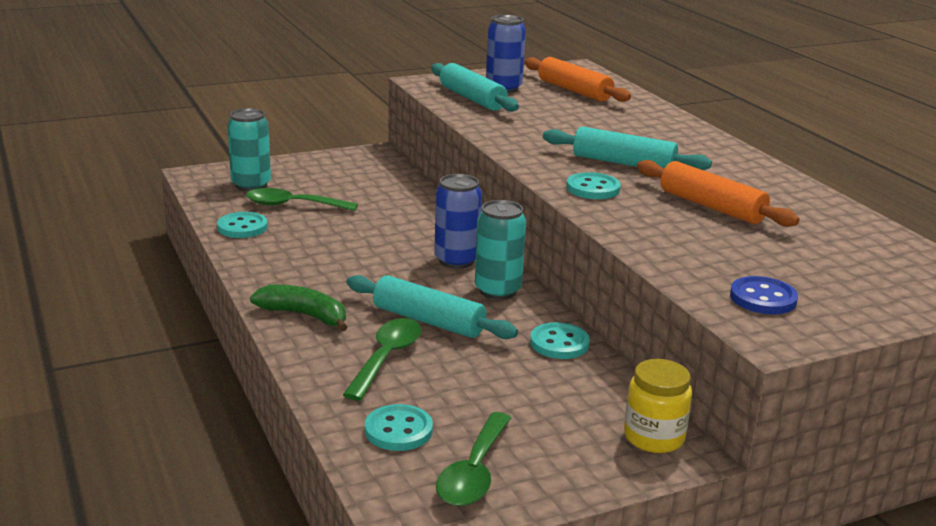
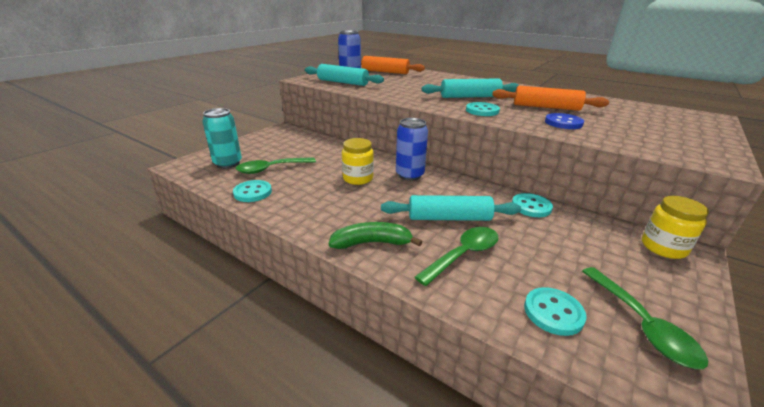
camera: 30 degrees left, 5 degrees up
green spoon [343,318,422,401] -> green spoon turned 60 degrees clockwise [415,227,498,286]
turquoise can [475,200,526,300] -> none
blue button [730,276,798,315] -> blue button moved to [545,113,584,129]
none -> yellow jar [342,138,374,185]

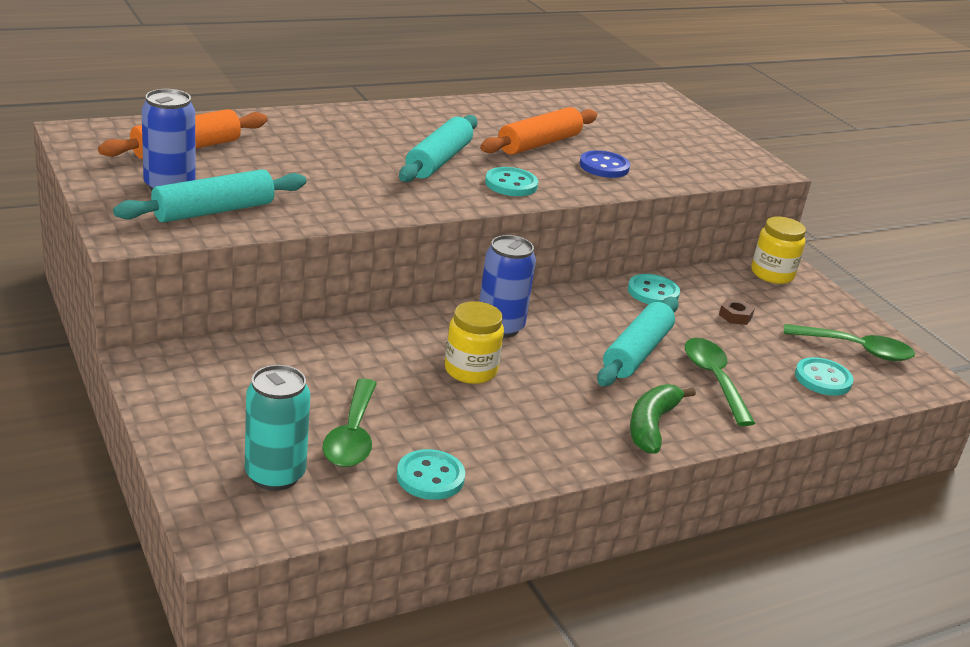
camera: 65 degrees left, 0 degrees up
none -> brown nut [719,299,755,325]

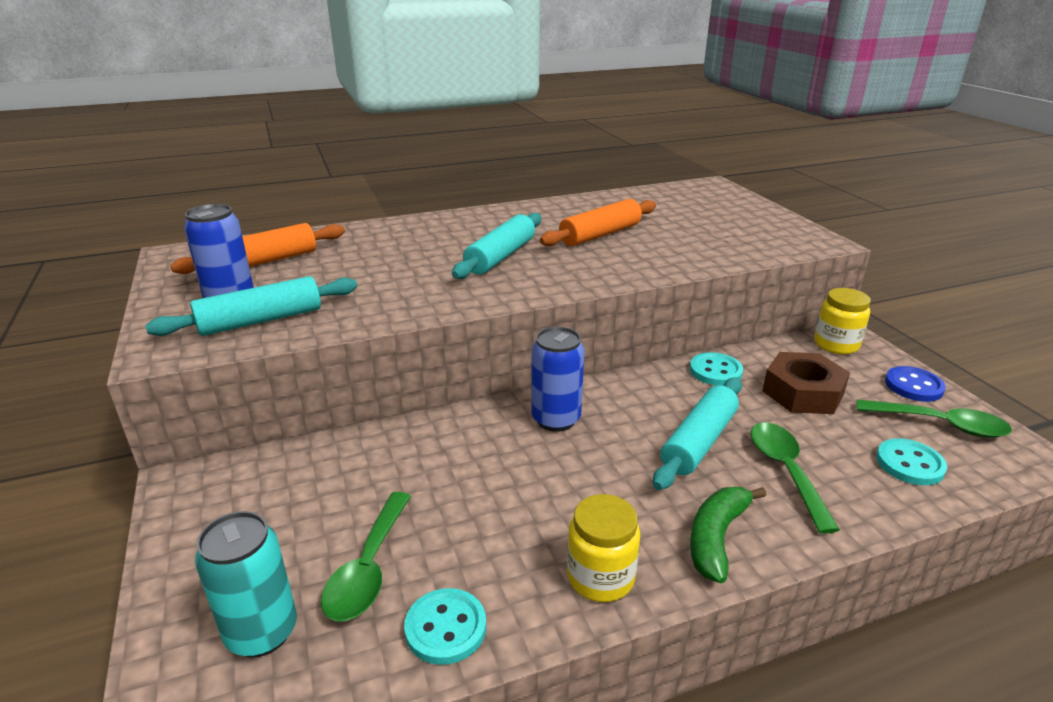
camera: 10 degrees right, 0 degrees up
yellow jar [445,301,504,384] -> yellow jar moved to [567,494,640,602]
turquoise button [485,167,538,196] -> none
blue button [580,150,630,178] -> blue button moved to [885,366,946,402]
brown nut [719,299,755,325] -> brown nut [763,352,850,414], size x2.29

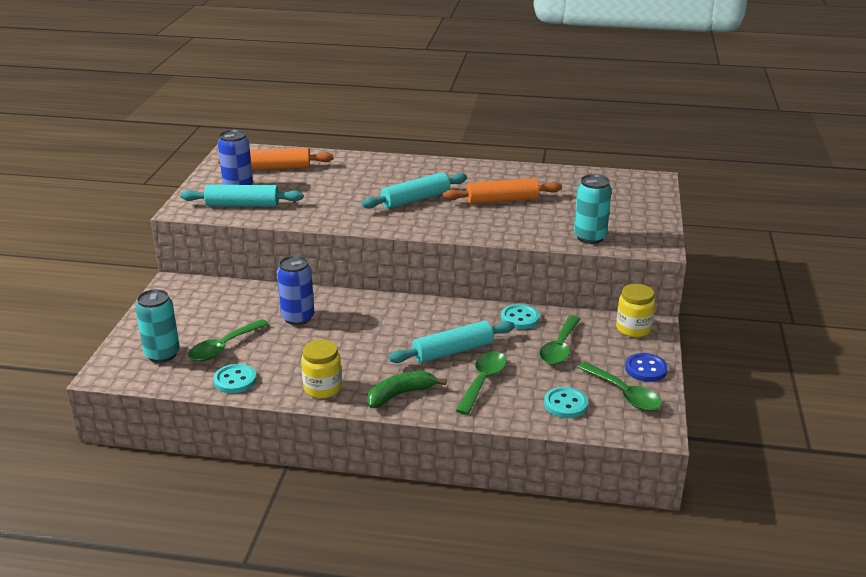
camera: 30 degrees right, 0 degrees up
blue can [531,327,584,432] -> blue can moved to [277,256,314,325]
brown nut [763,352,850,414] -> green spoon [539,316,581,365]
none -> turquoise can [574,174,612,244]

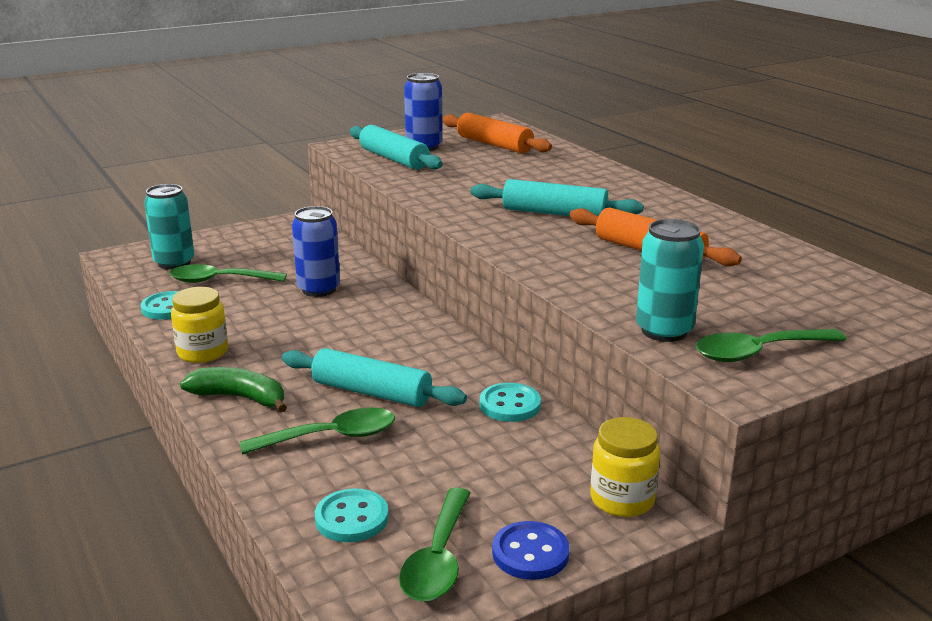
camera: 50 degrees right, 5 degrees down
green spoon [539,316,581,365] -> green spoon moved to [696,329,847,362]

